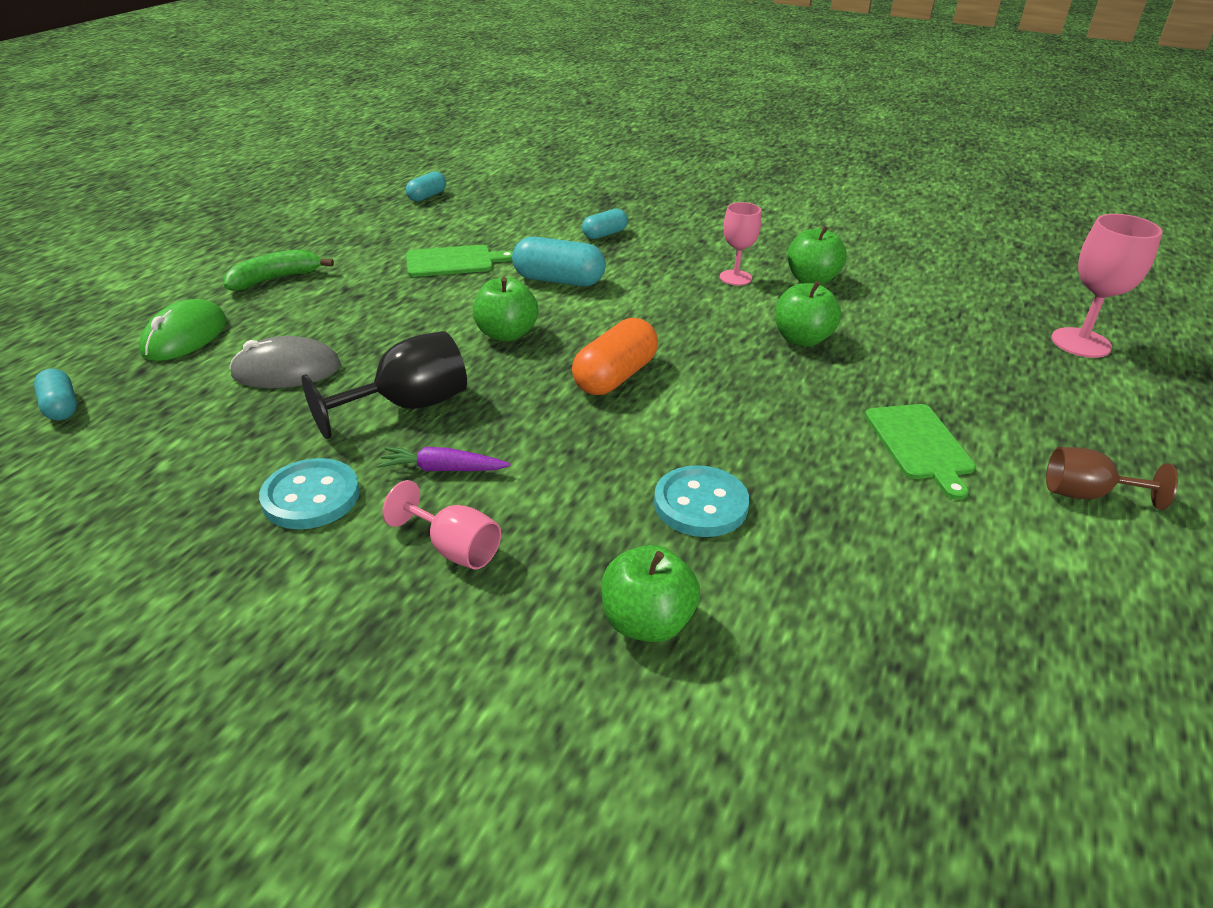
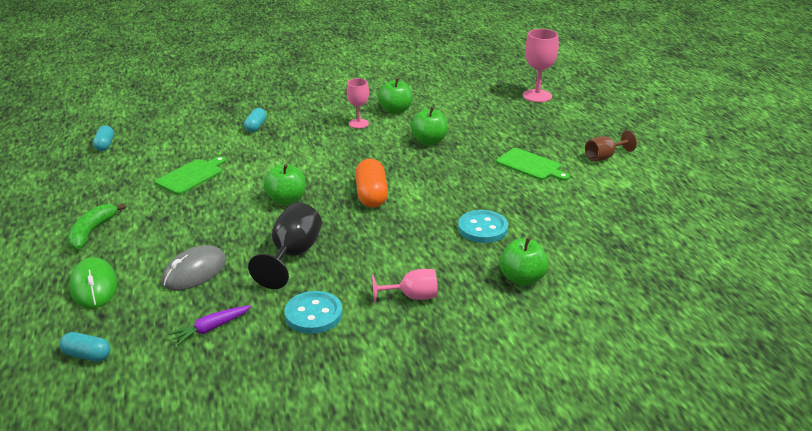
camera: 40 degrees left, 5 degrees down
purple carrot [377,447,511,471] -> purple carrot moved to [169,305,251,345]
turquoise capsule [512,237,606,286] -> none

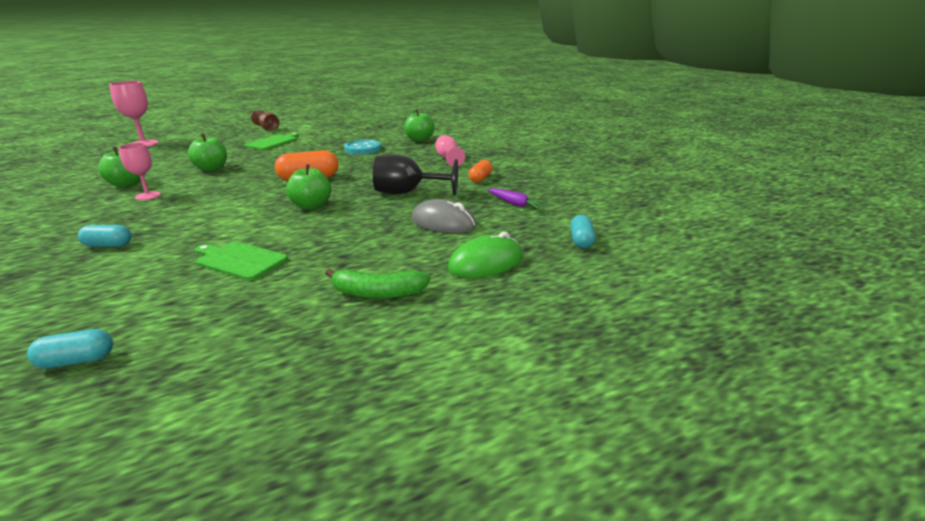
camera: 100 degrees left, 5 degrees down
turquoise button [284,291,343,334] -> orange capsule [469,160,493,183]

